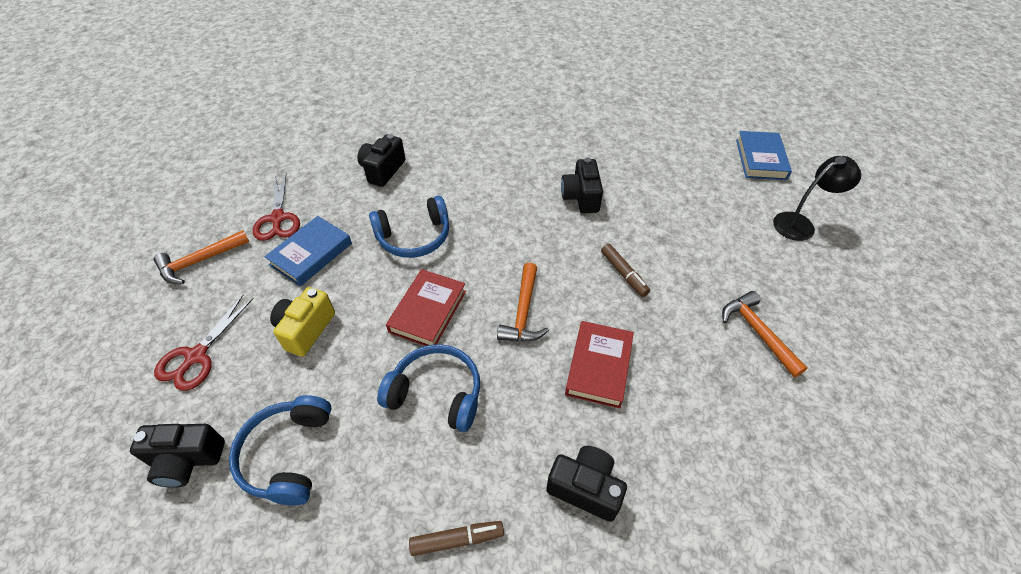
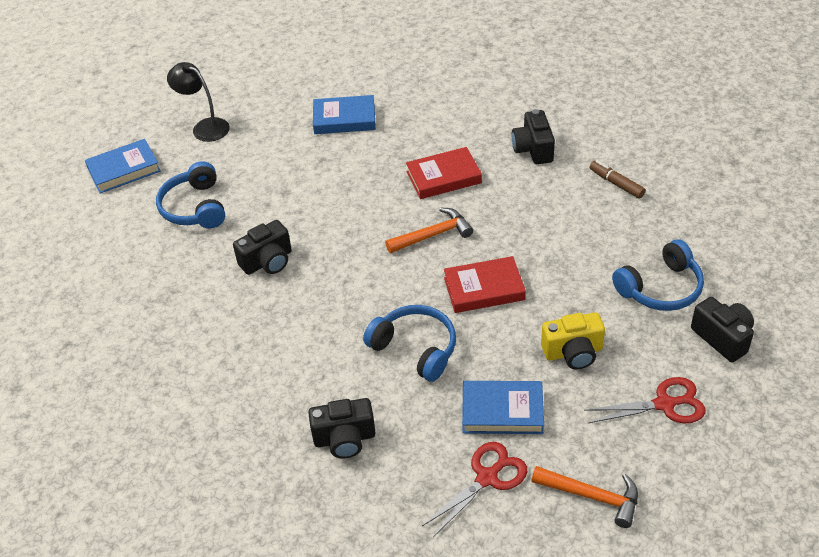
camera: 120 degrees left, 5 degrees down
blue headphones [377,344,480,432] -> blue headphones moved to [156,161,225,228]
brown marker [601,244,650,297] -> none
orange hammer [722,291,808,377] -> blue book [313,95,376,134]

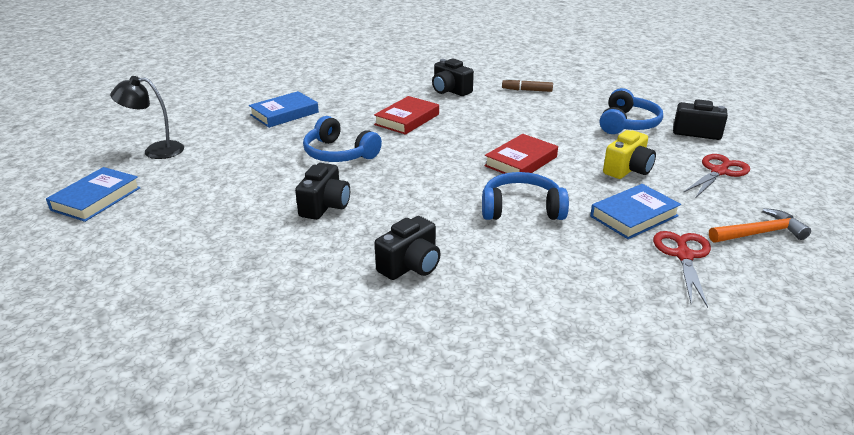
camera: 40 degrees left, 15 degrees down
blue headphones [156,161,225,228] -> blue headphones moved to [303,116,382,162]
black camera [308,398,376,459] -> black camera moved to [375,216,440,280]
orange hammer [385,207,473,253] -> none

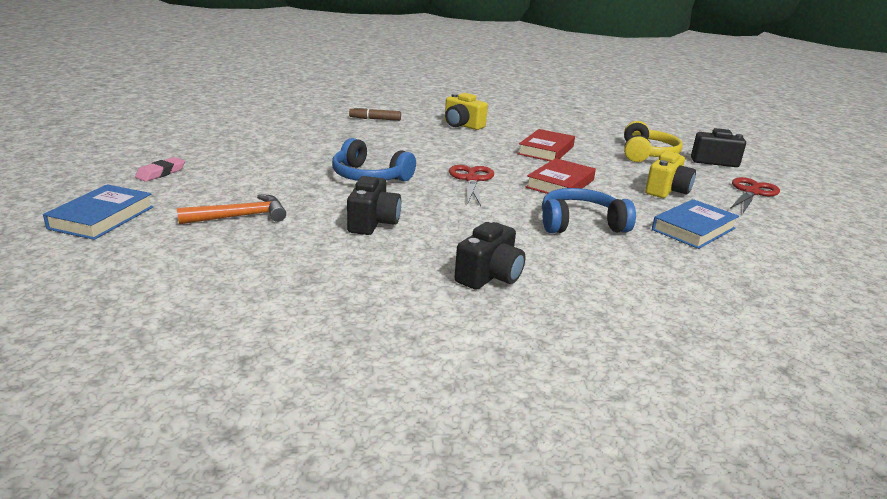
camera: 10 degrees left, 5 degrees down
black lamp [110,76,184,159] -> pink eraser [135,157,185,182]
blue book [249,91,319,128] -> none
red book [374,96,439,135] -> red book moved to [518,129,575,161]
black camera [432,59,474,96] -> yellow camera [445,93,488,130]
brown marker [502,78,553,92] -> brown marker moved to [349,106,401,121]
blue headphones [600,88,663,134] -> yellow headphones [624,121,683,162]
red scissors [653,231,711,308] -> red scissors moved to [449,165,494,206]
orange hammer [709,208,811,243] -> orange hammer moved to [177,194,286,224]

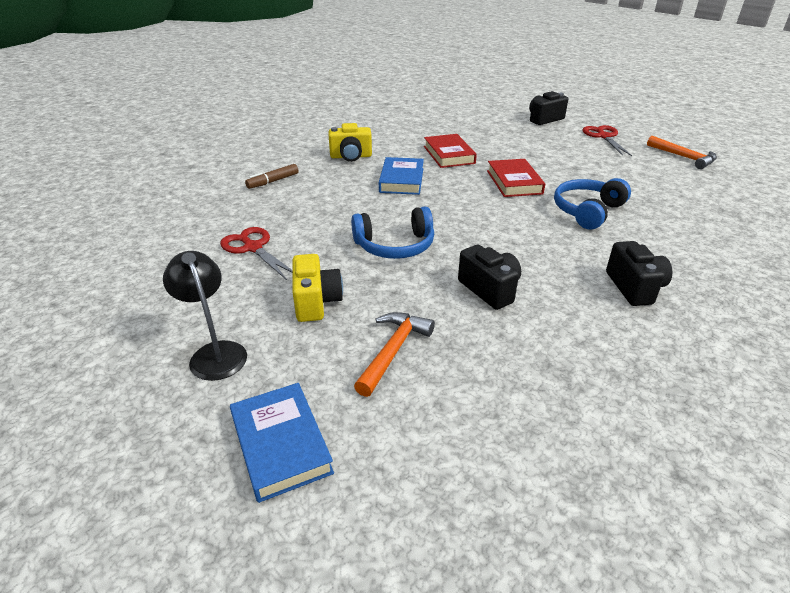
camera: 40 degrees left, 10 degrees up
pink eraser [135,157,185,182] -> black lamp [163,251,247,381]
red scissors [449,165,494,206] -> red scissors moved to [220,227,293,280]
yellow headphones [624,121,683,162] -> none
yellow camera [645,151,696,198] -> yellow camera moved to [293,254,343,322]
blue book [652,199,739,249] -> blue book moved to [379,157,424,195]
none -> orange hammer [647,136,717,169]

